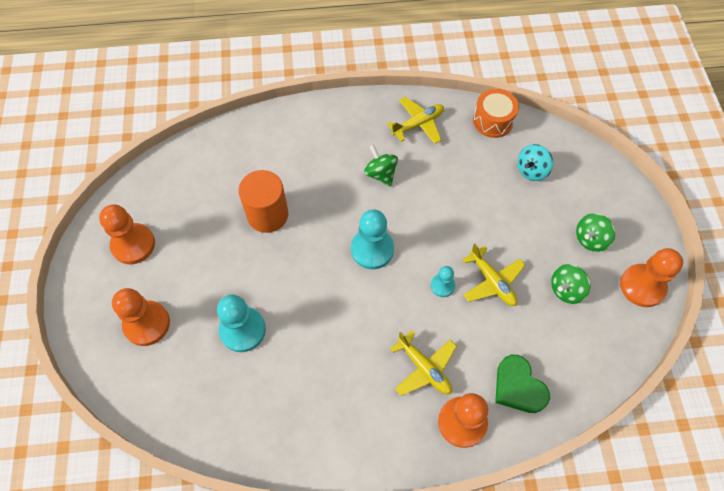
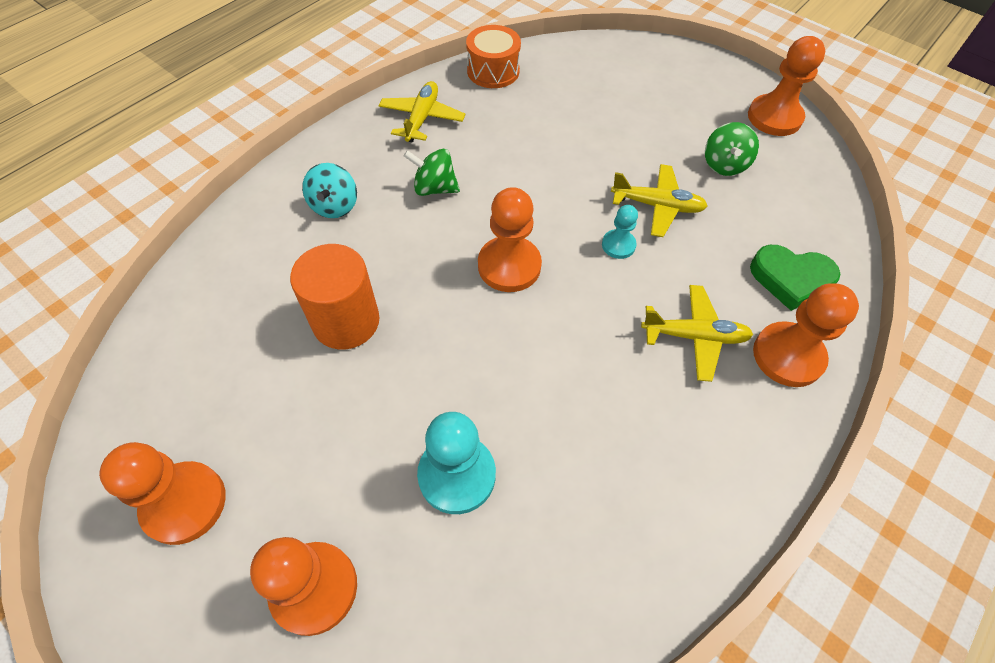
camera: 45 degrees left, 5 degrees down
turquoise pawn [351,209,394,269] -> orange pawn [478,187,542,292]
turquoise spinning top [518,144,553,181] -> turquoise spinning top moved to [302,163,357,218]
green spinning top [576,213,615,252] -> none

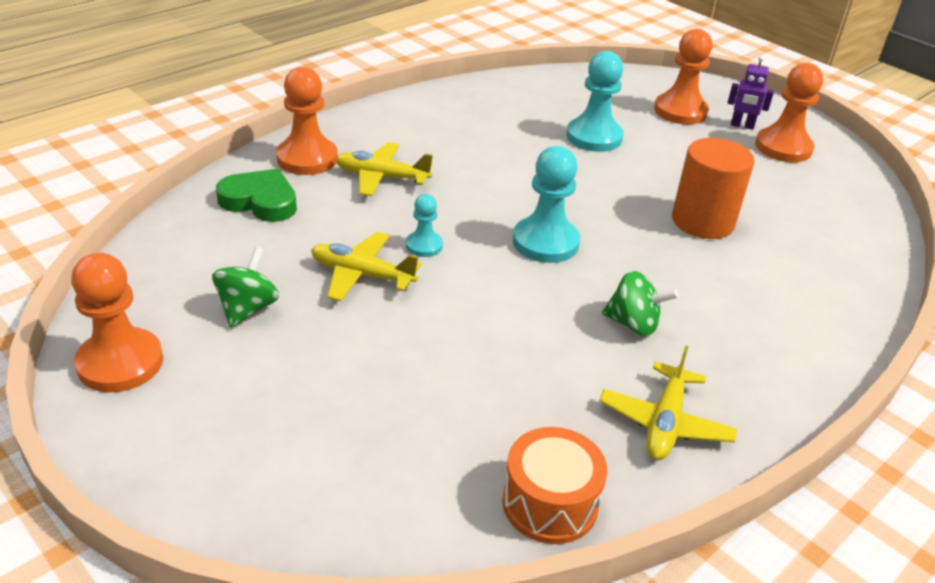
camera: 175 degrees left, 20 degrees down
turquoise spinning top [302,163,357,218] -> none
orange pawn [478,187,542,292] -> turquoise pawn [513,146,580,263]
none -> purple robot [728,56,774,130]

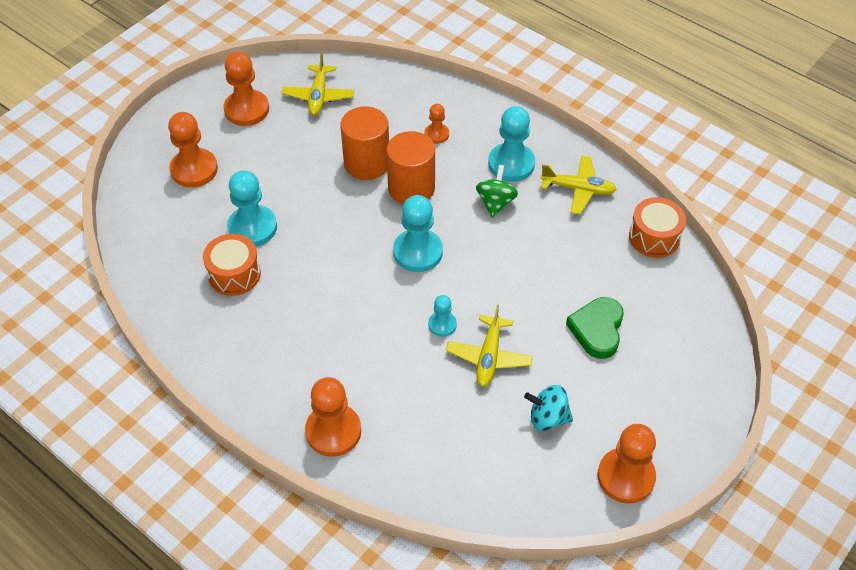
camera: 95 degrees left, 15 degrees up
green spinning top [212,247,279,328] -> turquoise spinning top [524,385,573,431]
green heart [216,169,297,222] -> green heart moved to [566,297,624,359]
yellow plane [335,142,433,196] -> yellow plane moved to [282,53,354,116]
purple robot [728,56,774,130] -> none
none -> orange drum [203,234,261,296]
none -> orange cylinder [386,131,435,205]
none -> orange pawn [424,104,449,144]
none -> turquoise pawn [488,106,535,182]

